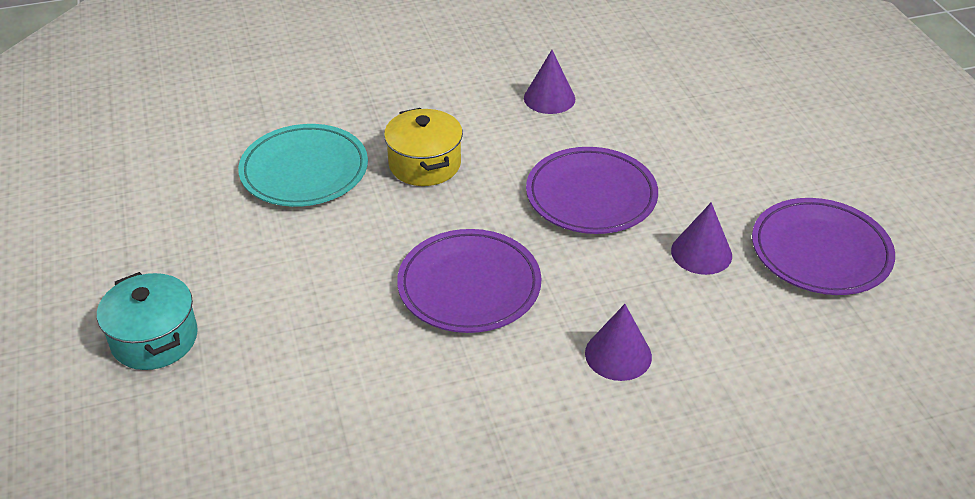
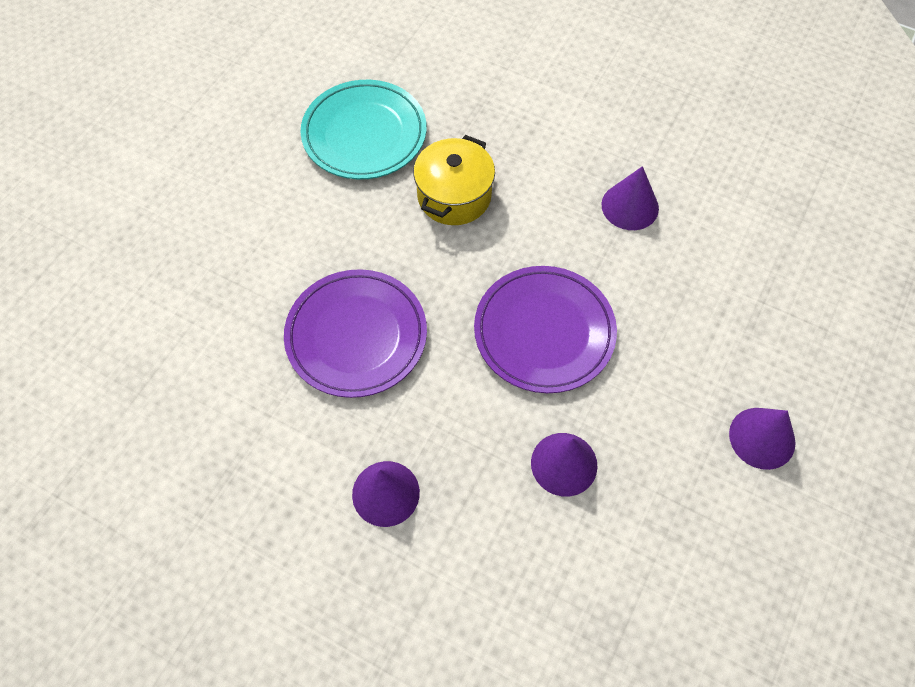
camera: 45 degrees right, 20 degrees up
turquoise pot [97,272,198,370] -> none
purple plate [752,198,895,295] -> none
none -> purple cone [729,408,796,470]

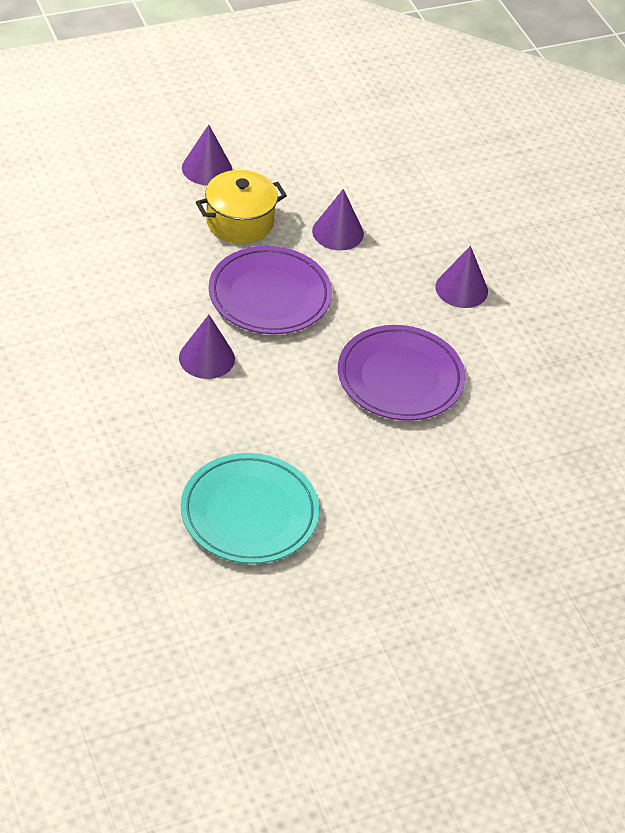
camera: 145 degrees left, 15 degrees down
yellow pot [413,135,495,225] -> yellow pot moved to [196,170,287,244]
purple cone [601,166,659,230] -> purple cone moved to [179,315,235,379]

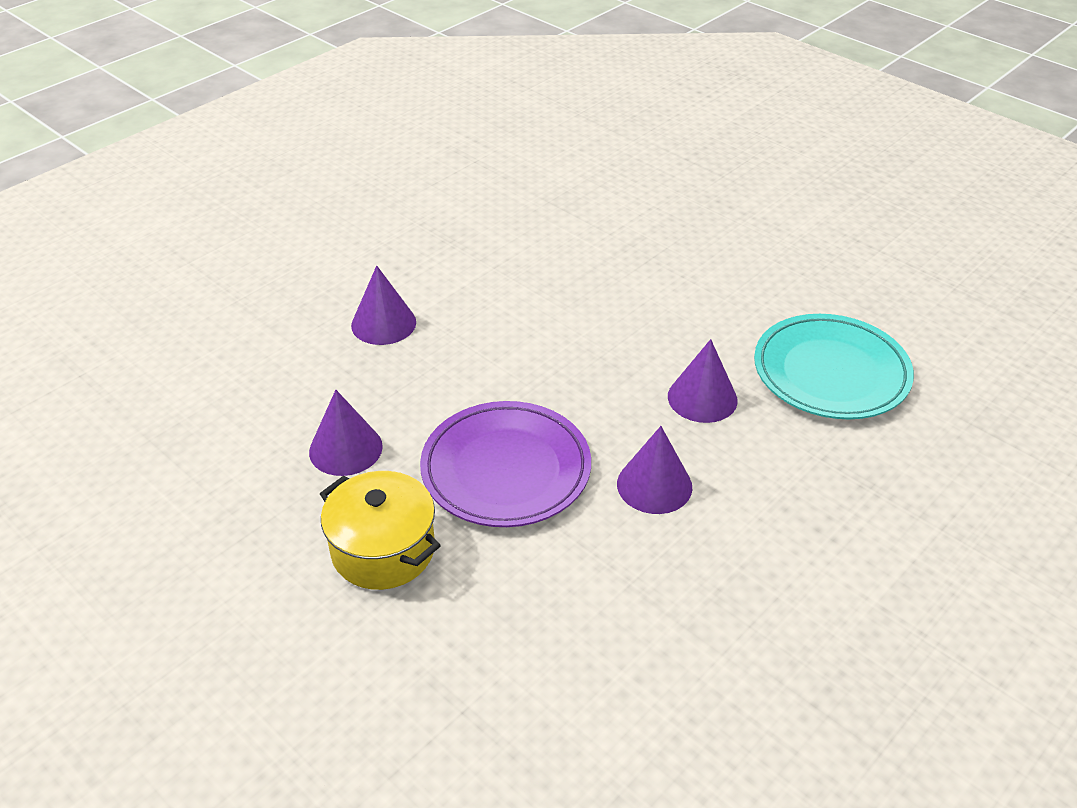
camera: 110 degrees left, 5 degrees down
purple cone [182,125,232,185] -> purple cone moved to [668,339,738,423]
purple plate [338,325,465,421] -> none

